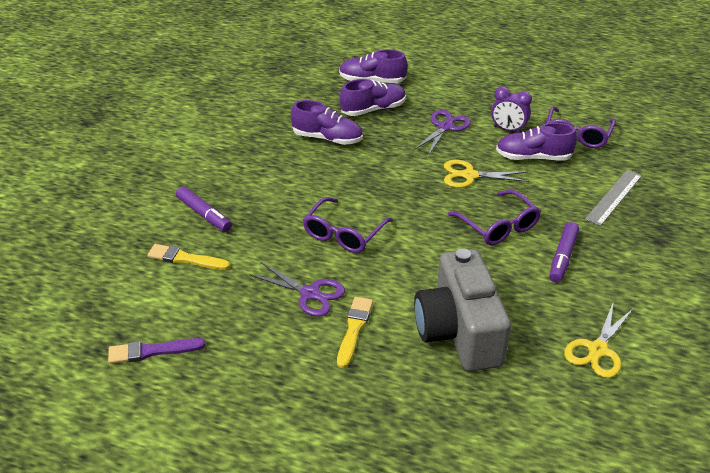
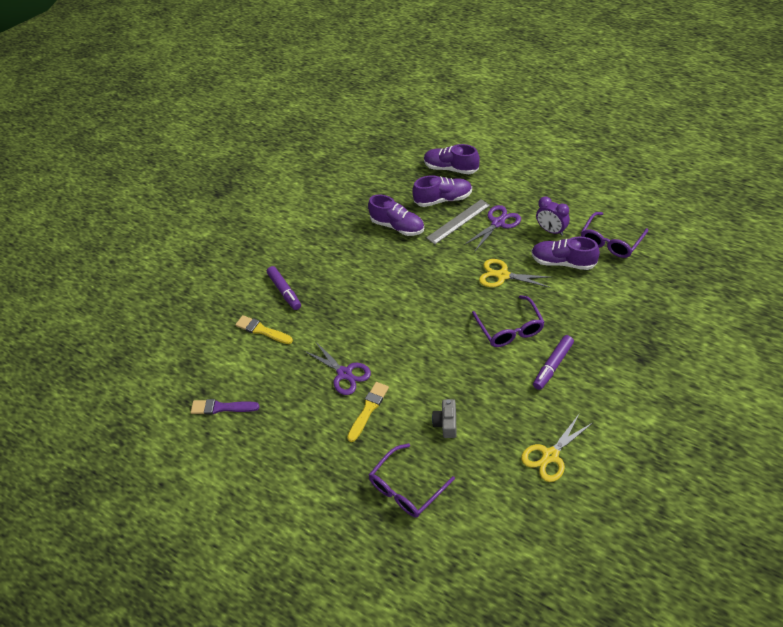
camera: 20 degrees right, 10 degrees up
purple glasses [303,197,393,253] -> purple glasses moved to [369,443,455,518]
grey camera [414,249,511,371] -> grey camera [432,399,457,438], size x0.40
grey ruler [585,170,642,226] -> grey ruler moved to [426,199,490,244]

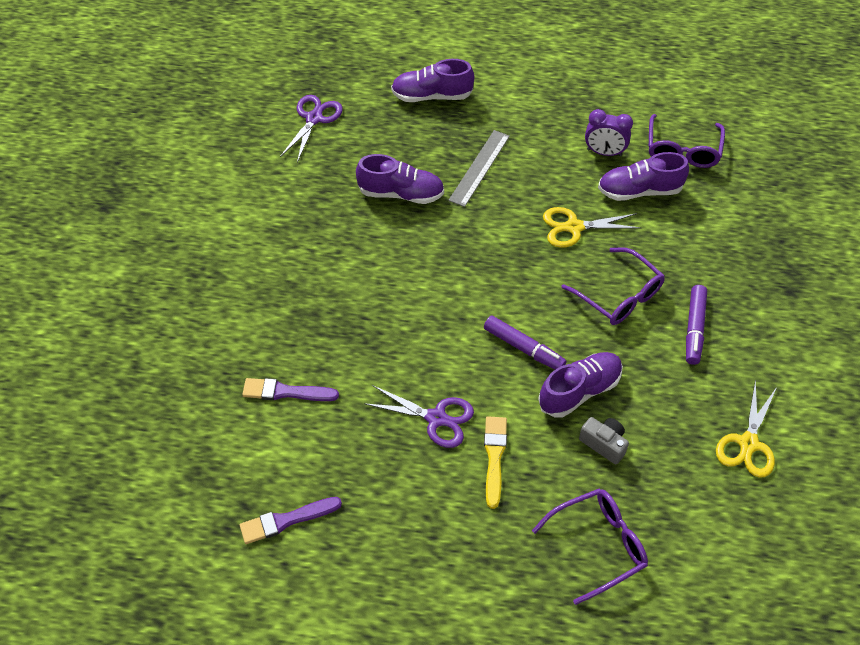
camera: 30 degrees left, 5 degrees up
yellow brush [235,315,293,344] -> purple brush [242,378,339,401]
purple marker [267,266,301,310] -> purple marker moved to [484,316,567,370]
purple glasses [369,443,455,518] -> purple glasses turned 135 degrees counterclockwise [532,489,648,605]
purple shoe [412,175,472,207] -> purple shoe moved to [538,352,623,418]
grey camera [432,399,457,438] -> grey camera turned 150 degrees clockwise [579,417,629,464]
purple scissors [464,205,521,252] -> purple scissors moved to [280,95,343,163]

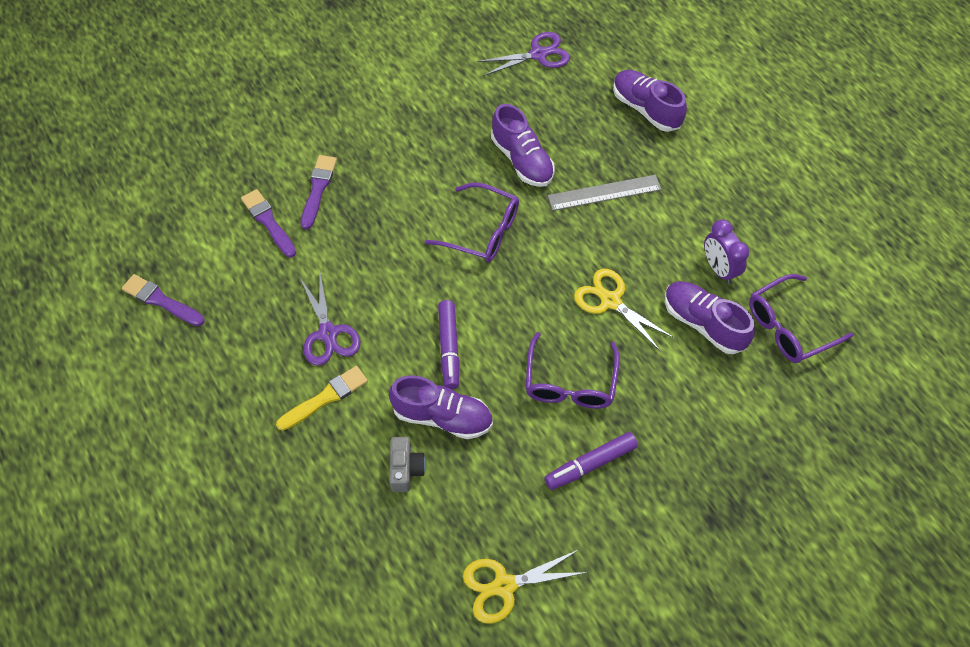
camera: 50 degrees right, 5 degrees up
purple glasses [532,489,648,605] -> purple glasses moved to [425,183,519,262]
none -> purple brush [301,155,337,229]

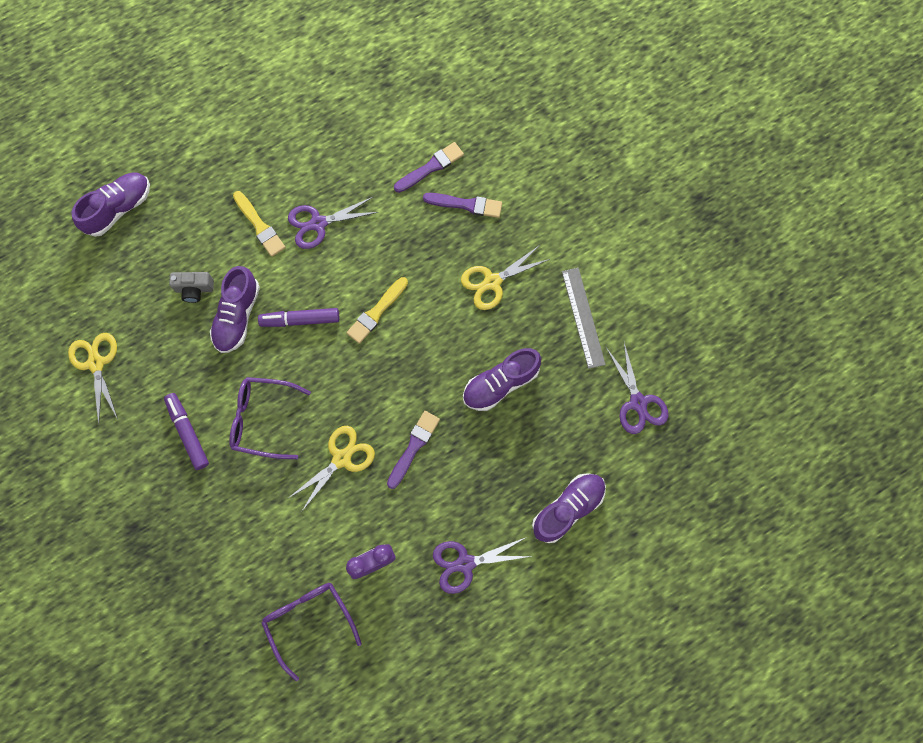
camera: 90 degrees right, 15 degrees up
purple brush [122,274,205,326] -> purple brush moved to [387,411,440,489]
purple glasses [425,183,519,262] -> none
grey ruler [548,175,661,211] -> grey ruler moved to [562,268,606,369]
purple shoe [665,281,755,354] -> purple shoe moved to [72,172,150,237]
none -> yellow brush [347,277,408,344]
none -> purple scissors [433,538,532,594]
none -> yellow scissors [461,245,550,310]

